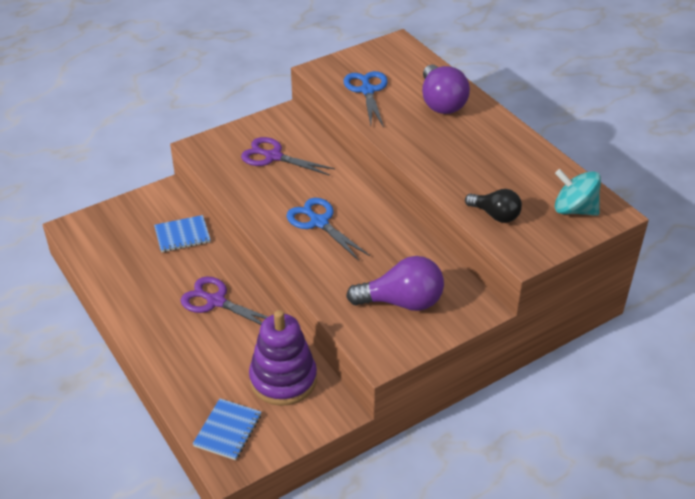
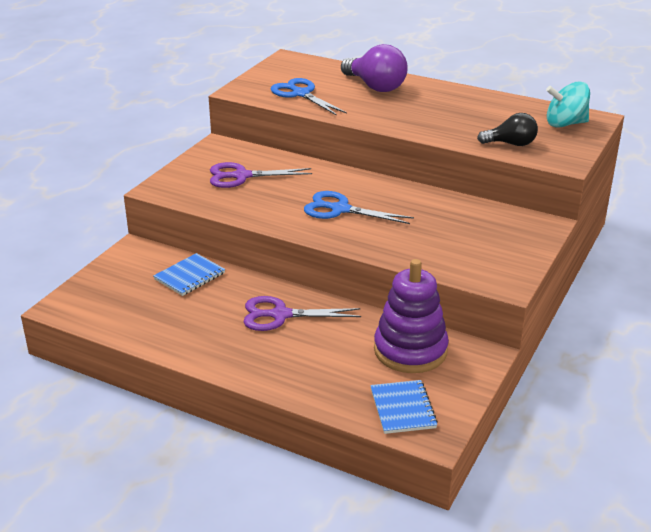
camera: 30 degrees left, 10 degrees down
purple light bulb [346,256,444,311] -> none

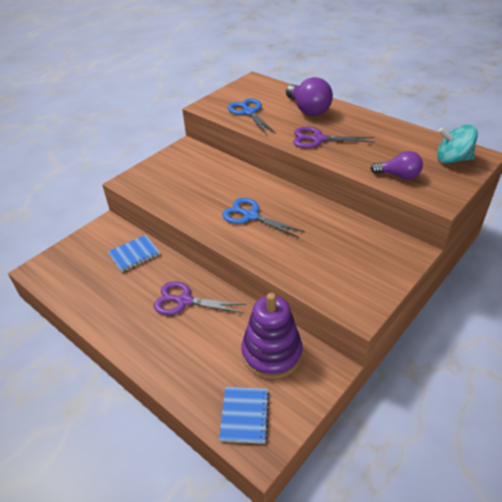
camera: 15 degrees right, 10 degrees up
purple scissors [210,162,312,188] -> purple scissors moved to [293,127,375,148]
black light bulb [477,113,538,146] -> purple light bulb [370,151,423,179]

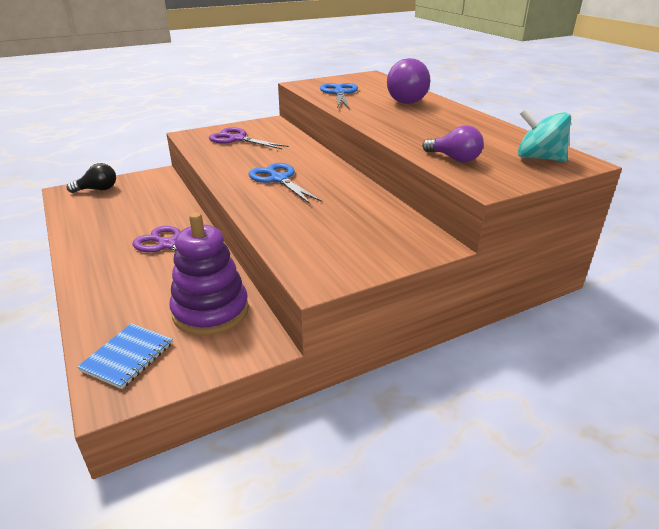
camera: 20 degrees right, 10 degrees down
blue notebook [108,235,160,272] -> none
purple scissors [293,127,375,148] -> purple scissors moved to [209,127,289,149]
none -> black light bulb [67,163,116,193]

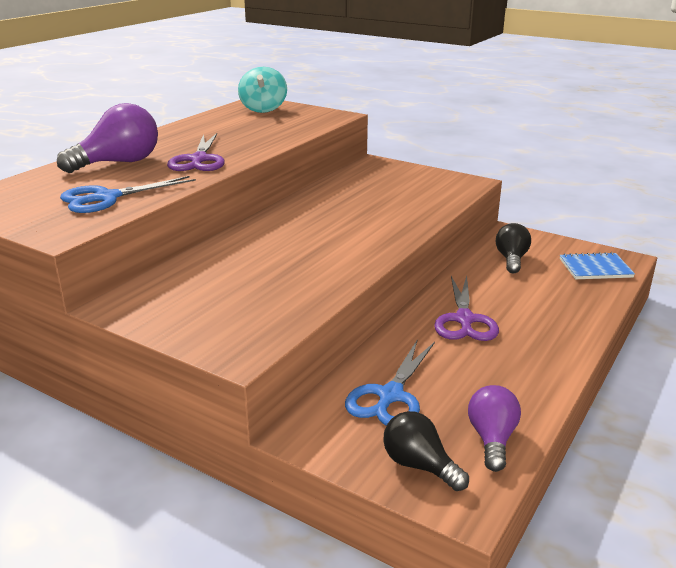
camera: 120 degrees left, 5 degrees down
purple stacking toy [170,212,249,336] -> black light bulb [496,223,531,273]
purple scissors [209,127,289,149] -> purple scissors moved to [167,133,225,171]
blue scissors [248,163,322,205] -> blue scissors moved to [345,339,435,426]
purple light bulb [422,125,484,163] -> purple light bulb moved to [468,385,521,472]

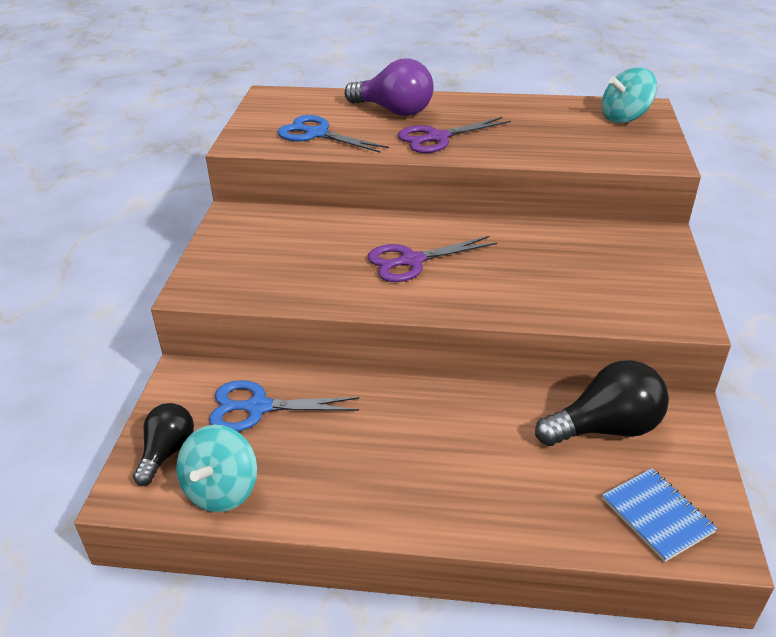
camera: 65 degrees right, 10 degrees up
purple scissors [434,275,499,341] -> purple scissors moved to [368,236,497,282]
purple light bulb [468,385,521,472] -> turquoise spinning top [176,425,257,512]
black light bulb [496,223,531,273] -> black light bulb [535,360,669,446], size x1.57

